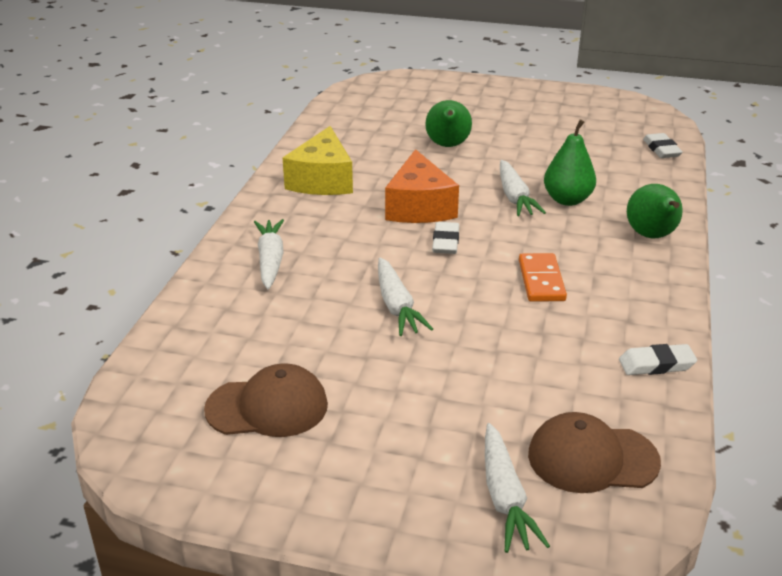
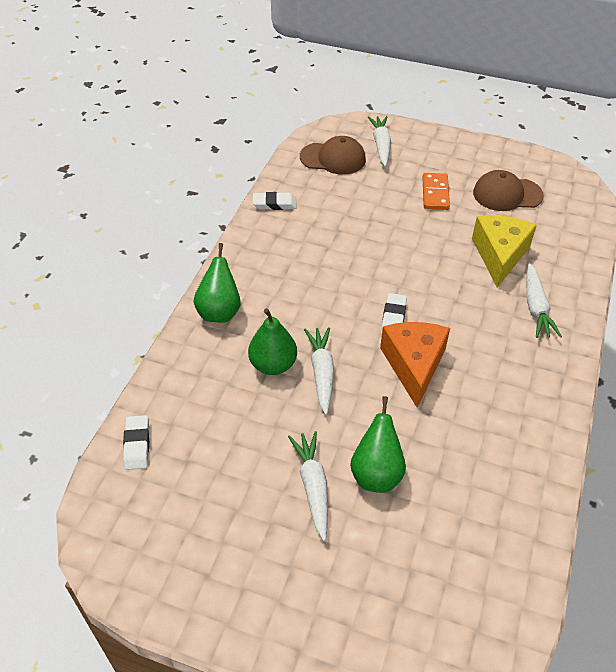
camera: 175 degrees left, 15 degrees up
yellow cheese [283,126,353,195] -> yellow cheese moved to [472,215,537,287]
white carrot [378,257,433,336] -> white carrot moved to [288,431,328,541]
orange domino [519,253,567,302] -> orange domino moved to [423,173,450,210]

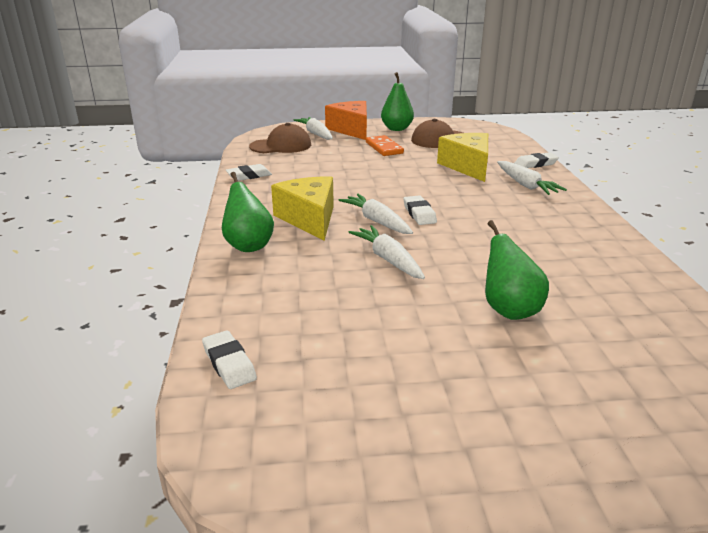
camera: 25 degrees left, 20 degrees down
green pear [248,308,297,375] -> green pear moved to [381,72,414,131]
white carrot [288,431,328,541] -> white carrot moved to [339,194,413,234]
orange cheese [380,322,450,408] -> orange cheese moved to [325,101,367,140]
none -> yellow cheese [271,177,334,241]
none -> white eraser [515,153,559,168]

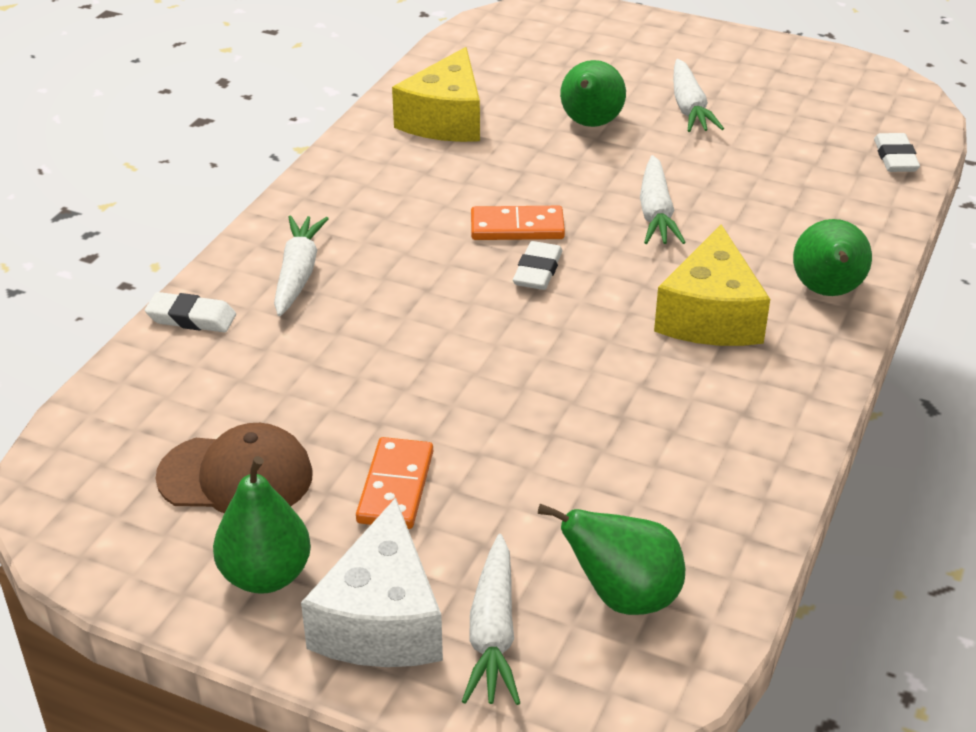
camera: 150 degrees left, 10 degrees up
white eraser [226,164,272,181] -> none
brown cap [249,123,311,153] -> green pear [538,504,685,615]
orange cheese [325,101,367,140] -> white cheese [301,498,443,667]
white carrot [339,194,413,234] -> white carrot moved to [673,59,724,132]
yellow cheese [437,133,488,182] -> yellow cheese moved to [392,47,480,142]
none -> orange domino [471,206,565,240]

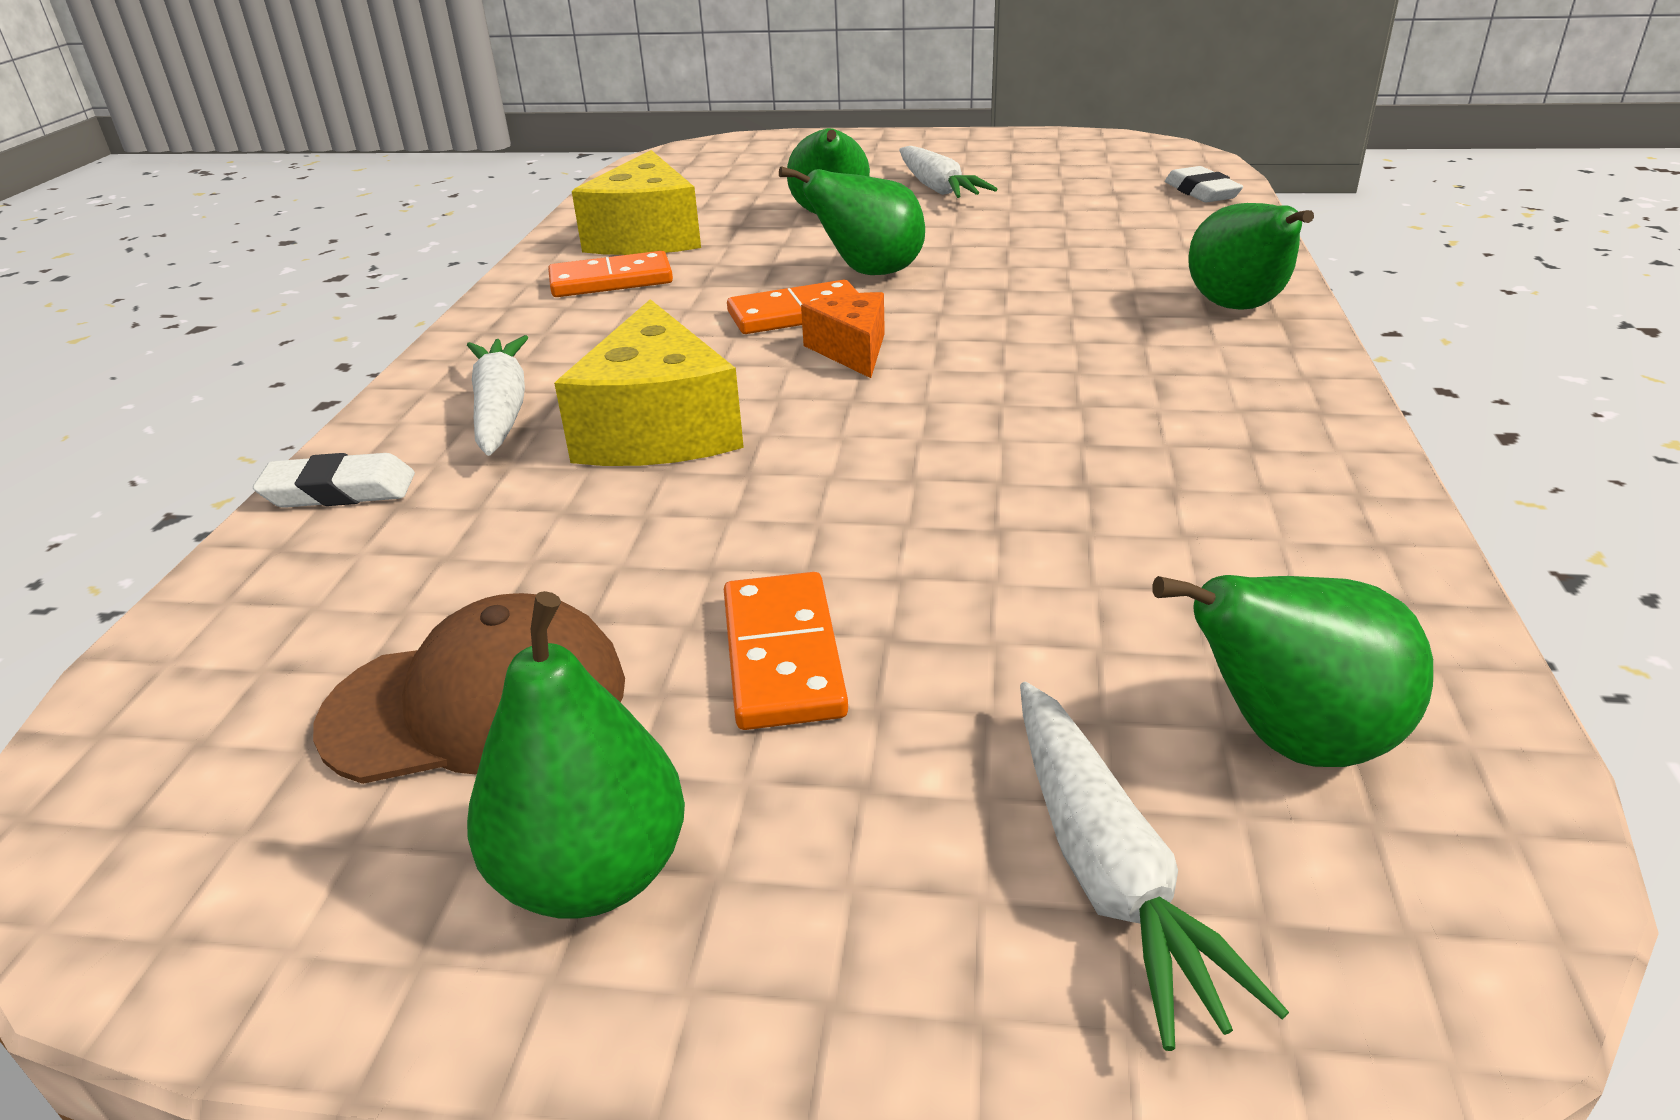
camera: 15 degrees left, 5 degrees down
white cheese [301,498,443,667] -> none
white eraser [513,241,563,290] -> orange cheese [801,292,885,378]
white carrot [640,155,686,244] -> none
yellow cheese [654,224,770,346] -> yellow cheese moved to [554,299,744,466]
none -> orange domino [548,251,673,297]
none -> green pear [779,166,925,275]

